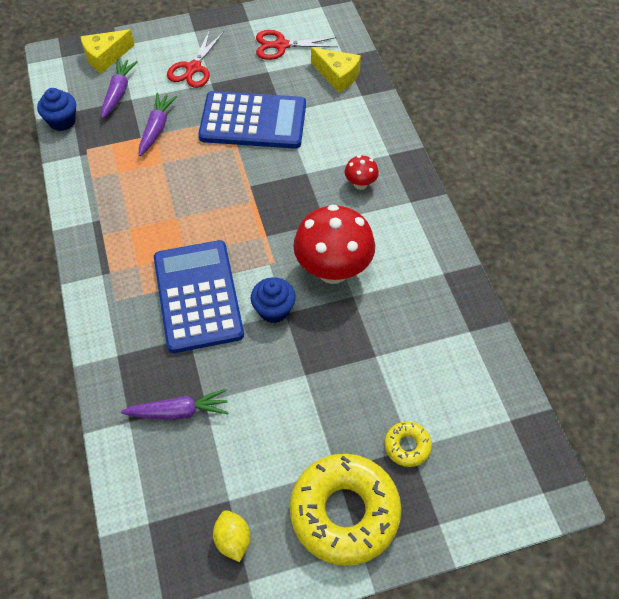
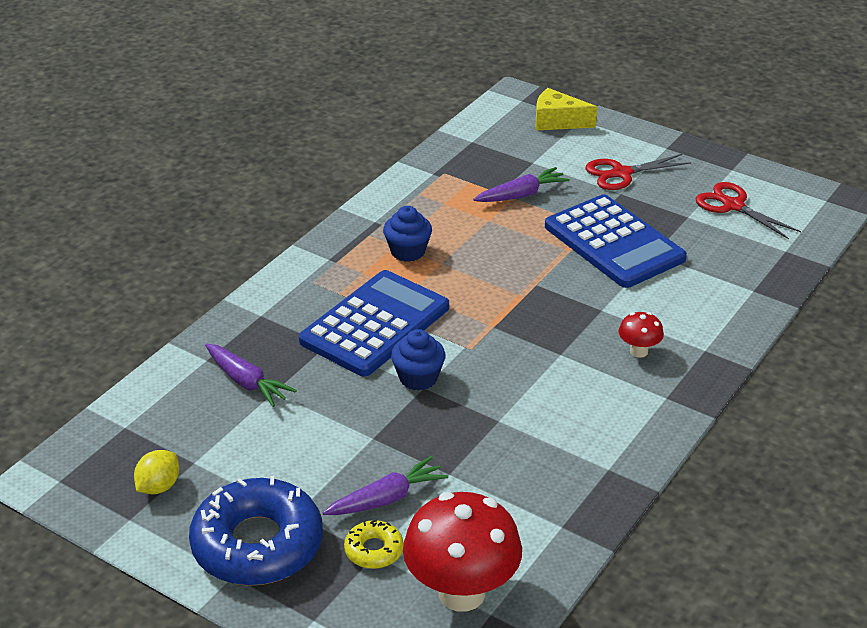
camera: 50 degrees right, 20 degrees down
blue cupcake [37,88,76,131] -> blue cupcake moved to [383,206,432,262]
purple carrot [101,59,137,118] -> purple carrot moved to [323,456,448,515]
yellow donut [290,454,401,566] -> blue donut [189,476,323,586]
red mushroom [293,204,375,284] -> red mushroom moved to [403,492,522,612]
yellow cheese [311,47,361,93] -> none

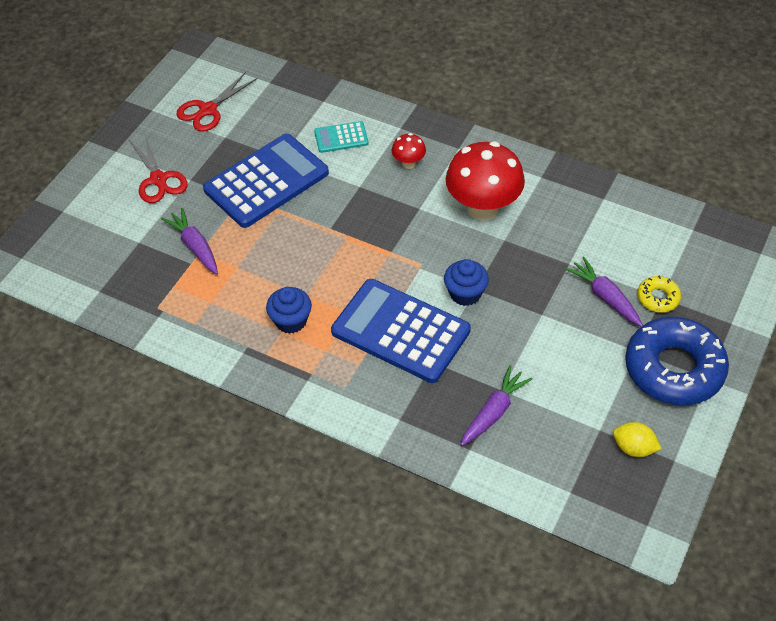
camera: 95 degrees left, 15 degrees up
red mushroom [403,492,522,612] -> red mushroom moved to [446,141,525,221]
yellow cheese [535,88,597,130] -> none
none -> turquoise calculator [314,121,369,153]

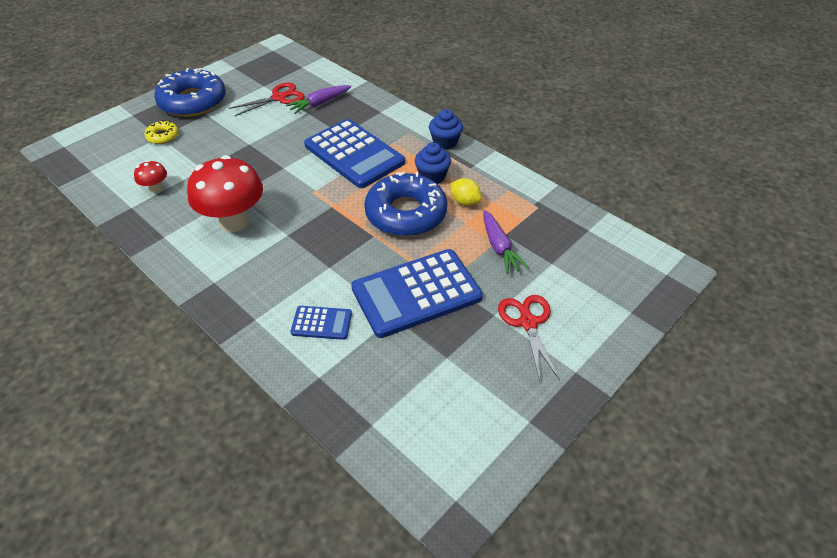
camera: 165 degrees left, 5 degrees down
red scissors [176,72,257,132] -> red scissors moved to [229,83,304,116]
turquoise calculator [314,121,369,153] -> blue calculator [291,306,352,340]
red mushroom [392,133,426,169] -> red mushroom moved to [134,160,167,193]
blue cupcake [444,259,489,306] -> blue cupcake moved to [429,109,463,150]
purple carrot [565,256,643,327] -> none
yellow lemon [613,422,662,457] -> yellow lemon moved to [450,178,482,206]
none -> blue donut [364,172,447,236]

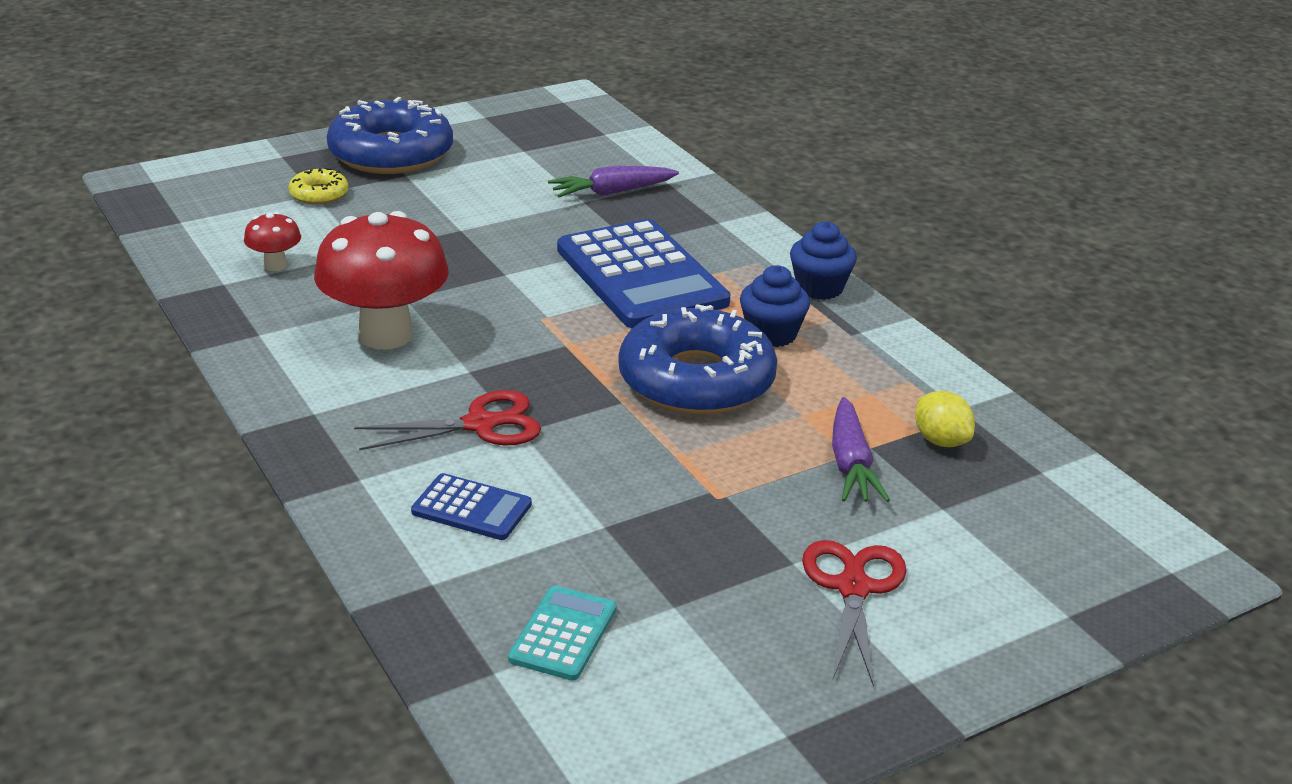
camera: 15 degrees right, 15 degrees down
red scissors [229,83,304,116] -> red scissors moved to [354,390,541,450]
blue calculator [351,249,483,338] -> none
yellow lemon [450,178,482,206] -> yellow lemon moved to [915,391,975,447]
none -> turquoise calculator [508,586,617,681]

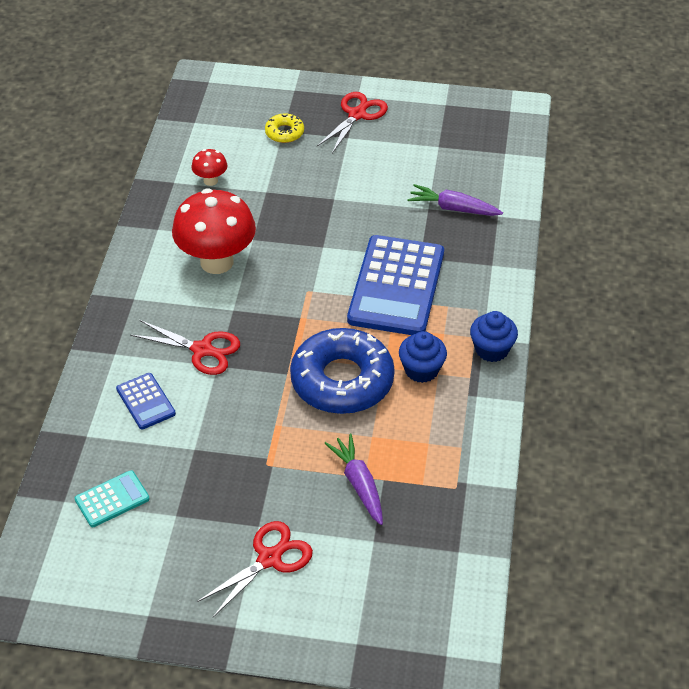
camera: 40 degrees right, 15 degrees up
blue donut [327,97,453,174] -> red scissors [317,92,388,153]
purple carrot [832,397,890,502] -> purple carrot turned 120 degrees clockwise [324,434,383,525]
yellow lemon [915,391,975,447] -> none

